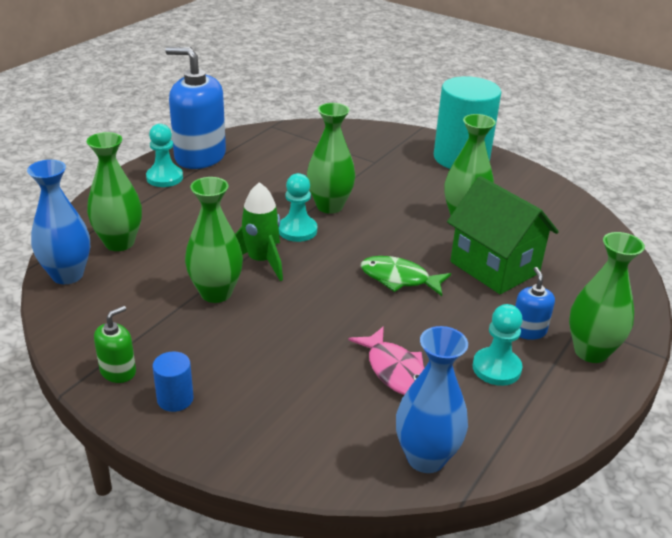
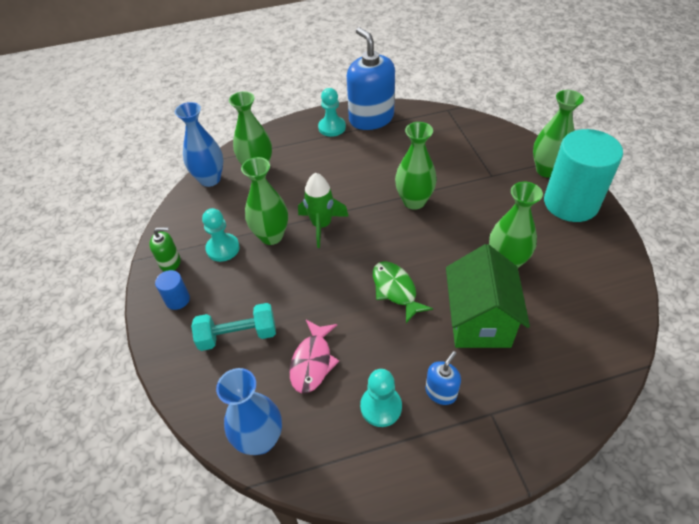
camera: 45 degrees right, 15 degrees up
turquoise pawn [279,173,317,242] -> turquoise pawn moved to [202,208,240,262]
green vase [569,232,645,363] -> green vase moved to [533,90,584,178]
none -> turquoise dumbbell [191,303,276,351]

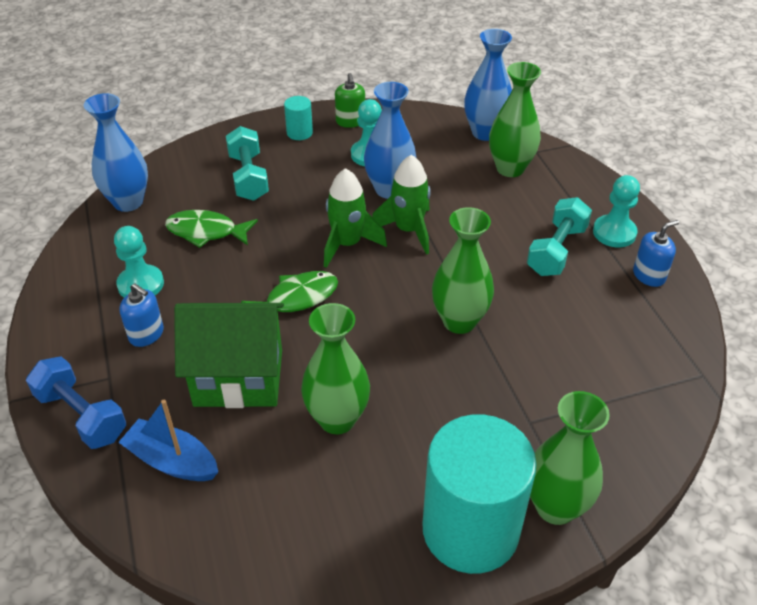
camera: 85 degrees right, 5 degrees down
blue cylinder [155,270,190,310] -> turquoise cylinder [284,96,313,140]
green vase [241,157,288,245] -> blue vase [364,82,416,199]
pink fish [290,320,339,393] -> green fish [165,210,258,248]
blue soap dispenser [347,27,395,130] -> blue soap dispenser [633,220,679,287], size x0.46
none -> blue dumbbell [26,356,126,449]
none -> blue boat [118,400,218,481]
none -> green rocket [324,168,387,268]
none -> turquoise dumbbell [527,197,592,276]

